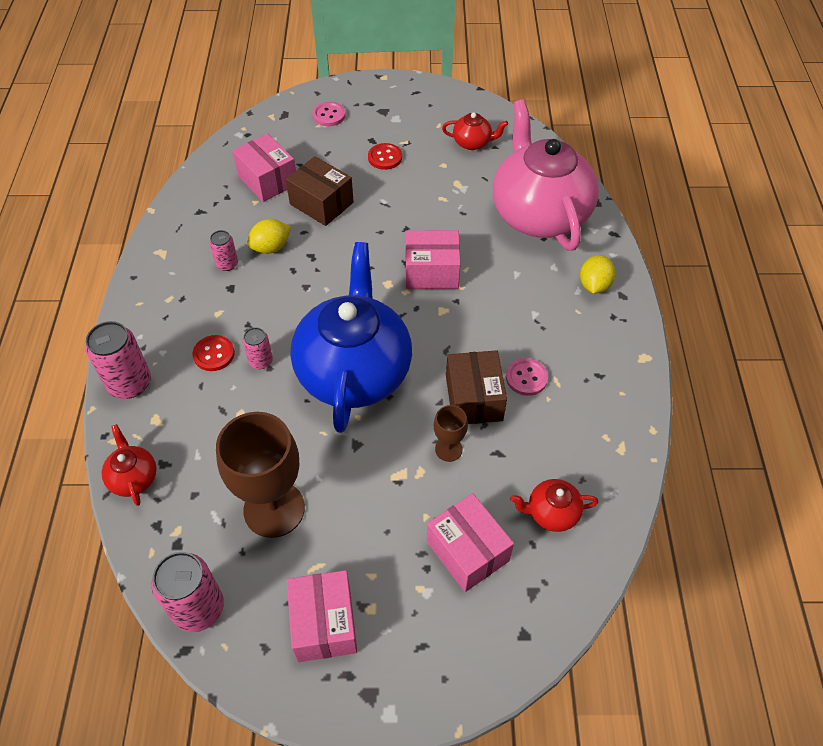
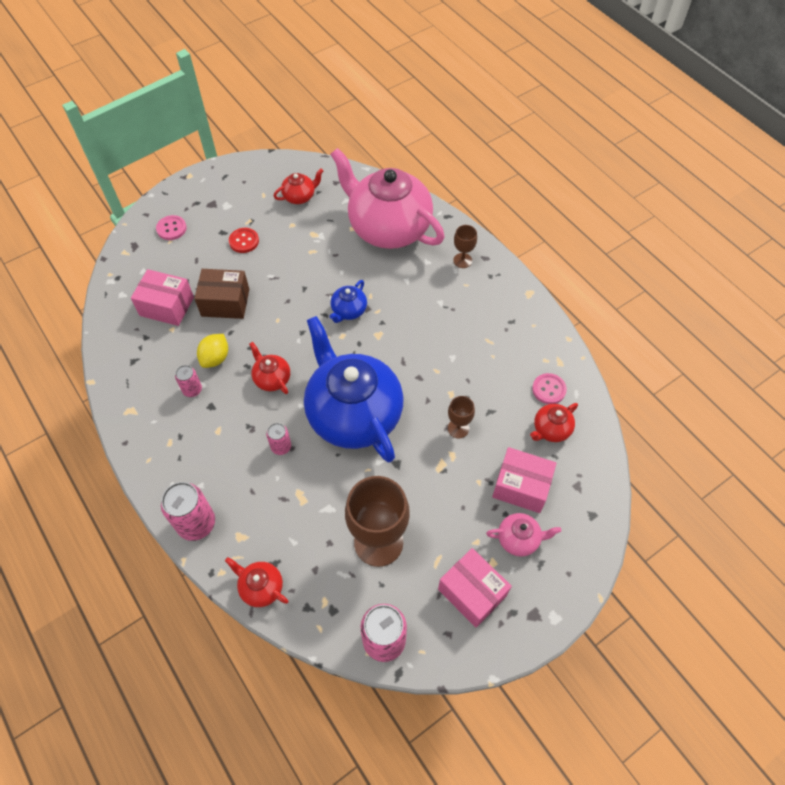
camera: 35 degrees left, 5 degrees up
red button [192,335,235,371] -> none
pink box [406,230,460,289] -> blue teapot [330,280,367,323]
brown box [446,350,507,424] -> none
pink button [506,358,548,396] -> pink button moved to [532,373,567,404]
yellow lemon [580,255,616,294] -> brown goblet [453,225,477,268]
none -> red teapot [249,342,290,394]
none -> pink teapot [486,513,561,557]

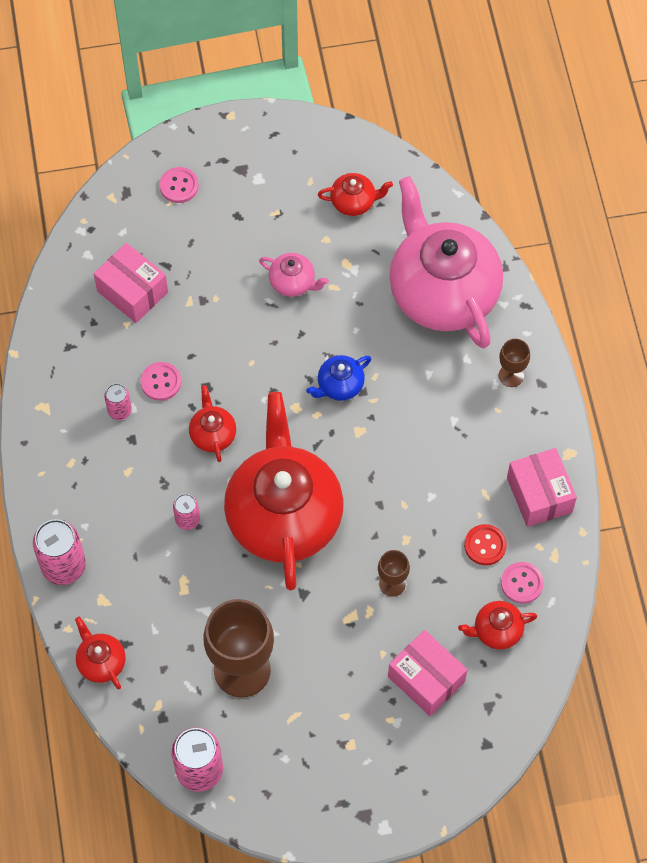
camera: 25 degrees right, 5 degrees up
brown box [194,269,249,319] -> none
yellow lemon [197,334,228,368] -> pink button [141,362,181,401]
red button [229,228,259,253] -> red button moved to [464,524,507,565]
blue teapot [304,316,404,462] -> red teapot [224,392,344,590]
pink box [438,548,512,627] -> pink box moved to [507,448,577,527]
pink teapot [486,513,561,557] -> pink teapot moved to [259,253,329,297]

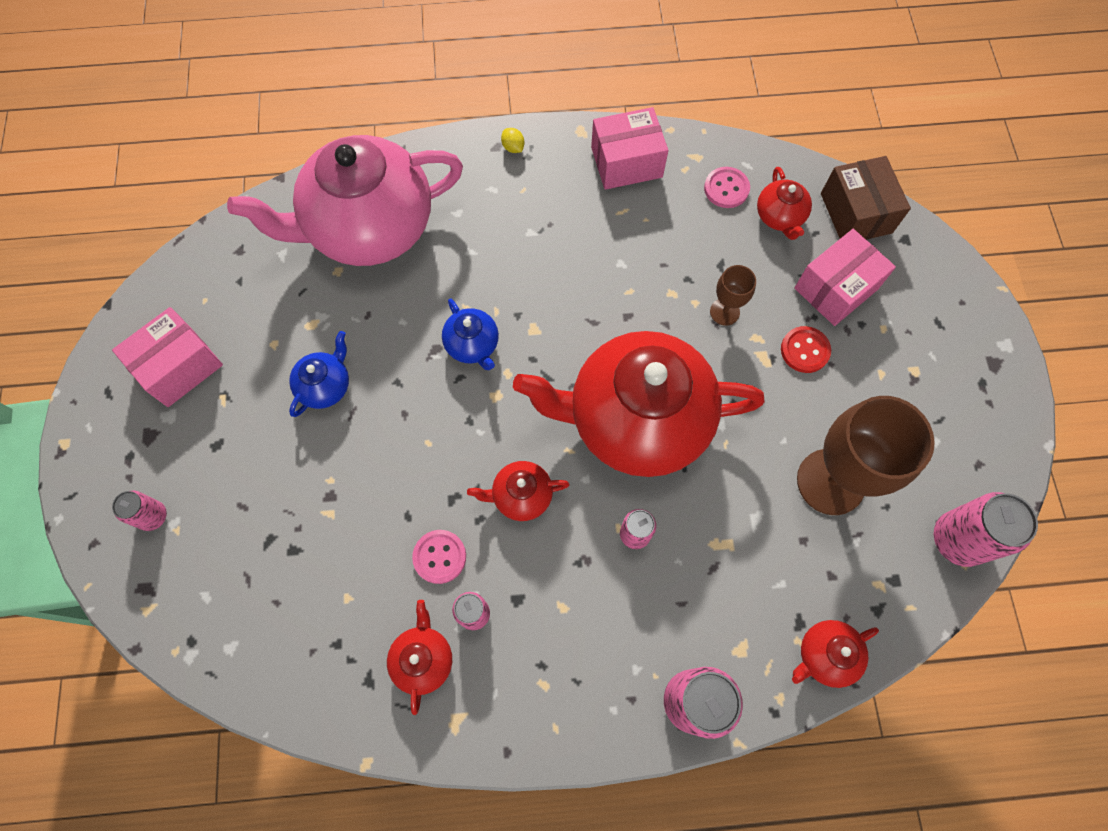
camera: 85 degrees left, 5 degrees up
pink box [94,243,168,323] -> pink box moved to [112,307,223,407]
pink button [160,167,199,203] -> pink can [112,491,167,531]
pink teapot [259,253,329,297] -> blue teapot [289,331,349,417]
red teapot [318,173,393,216] -> red teapot moved to [387,600,452,715]
red button [464,524,507,565] -> red button moved to [781,326,831,373]
brown goblet [499,339,530,387] -> none
none -> yellow lemon [501,128,525,153]
none -> brown box [821,156,911,240]

